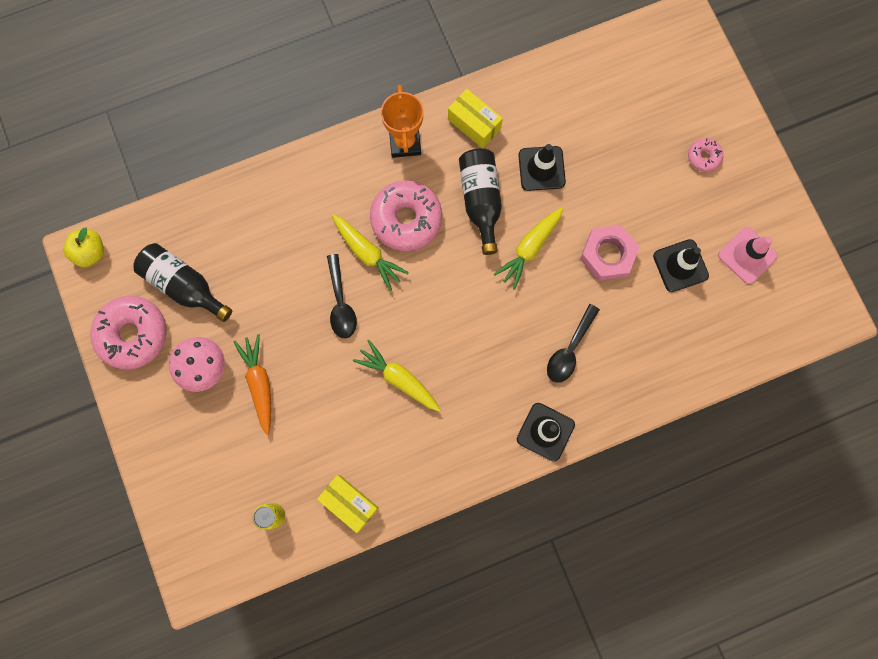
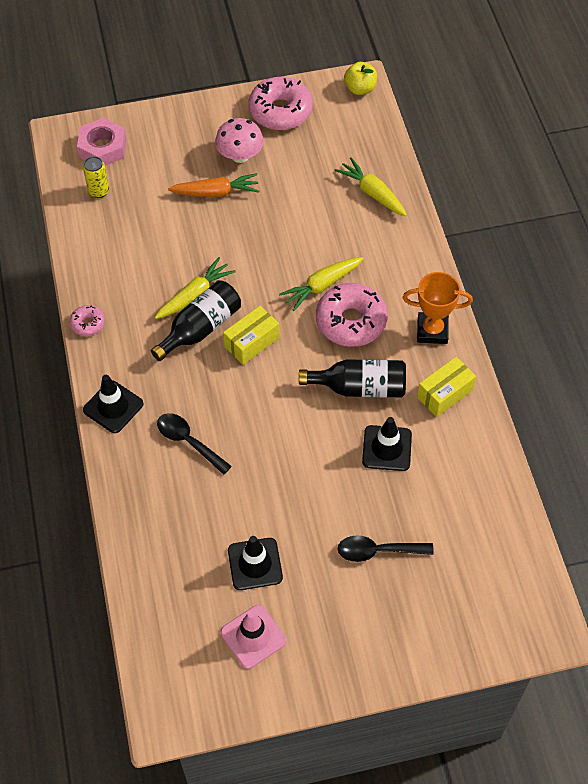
camera: 100 degrees right, 20 degrees down
black bottle [133,243,232,322] -> black bottle moved to [151,280,241,361]
yellow box [317,475,379,533] -> yellow box moved to [223,306,279,365]
black spoon [327,254,357,338] -> black spoon moved to [338,535,434,562]
yellow carrot [494,207,563,290] -> yellow carrot moved to [334,157,407,216]
pink nut [580,225,639,281] -> pink nut moved to [77,118,126,166]
pink donut [688,138,723,172] -> pink donut moved to [70,305,105,336]

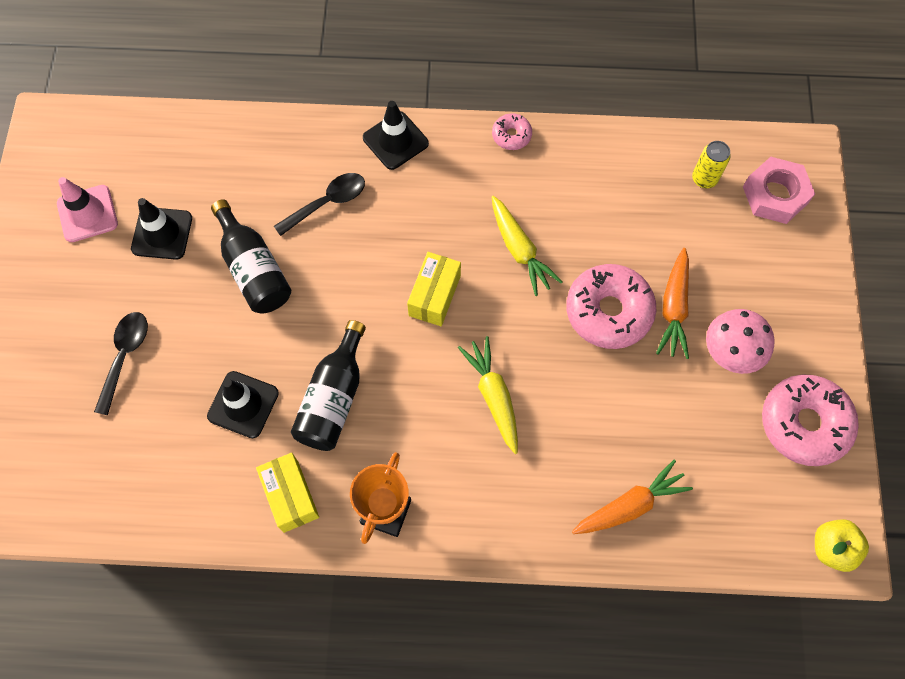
camera: 105 degrees right, 10 degrees up
black bottle [151,280,241,361] -> black bottle moved to [211,199,291,313]
yellow box [223,306,279,365] -> yellow box turned 45 degrees clockwise [407,252,461,326]
pink donut [316,283,388,347] -> pink donut moved to [566,264,656,349]
yellow carrot [334,157,407,216] -> orange carrot [572,460,693,534]

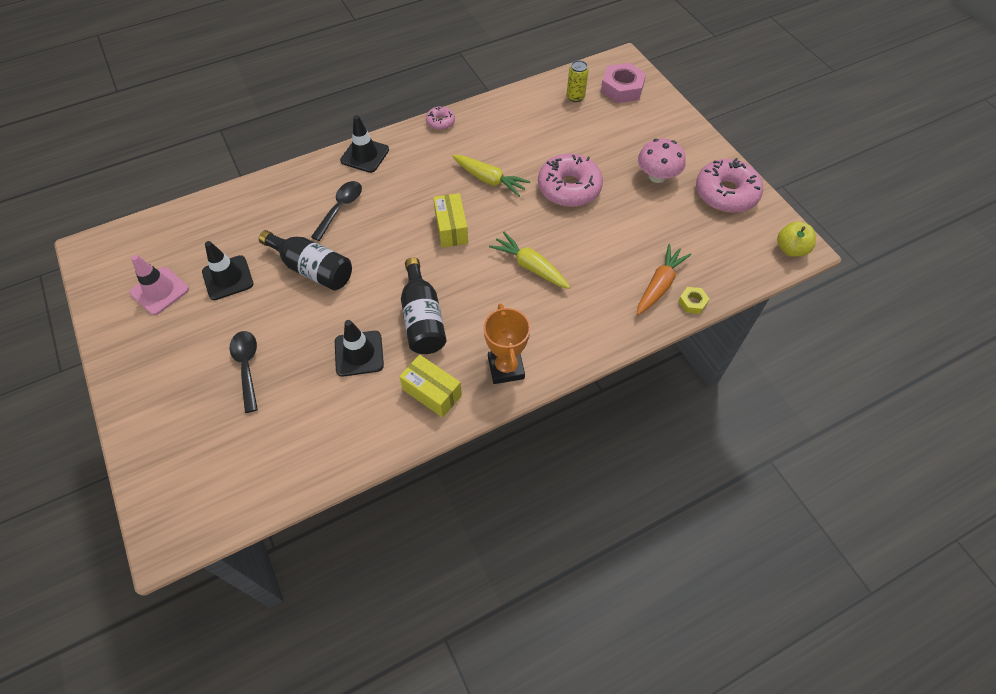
camera: 30 degrees left, 10 degrees down
orange carrot [656,248,689,359] -> none
none -> yellow nut [678,287,709,314]

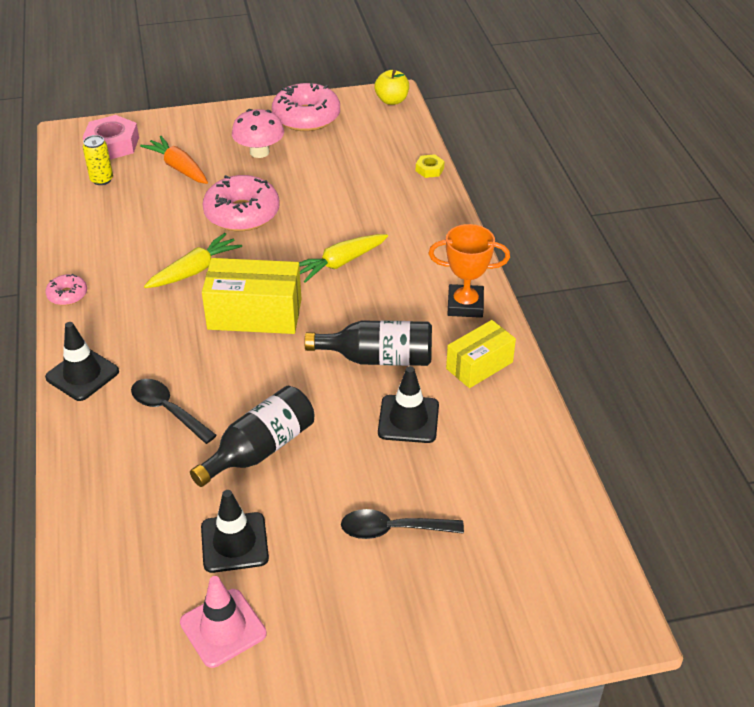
camera: 75 degrees left, 15 degrees down
yellow box [433,193,468,248] -> yellow box [202,258,301,334], size x1.56
orange carrot [637,244,691,315] -> orange carrot moved to [140,136,208,184]

